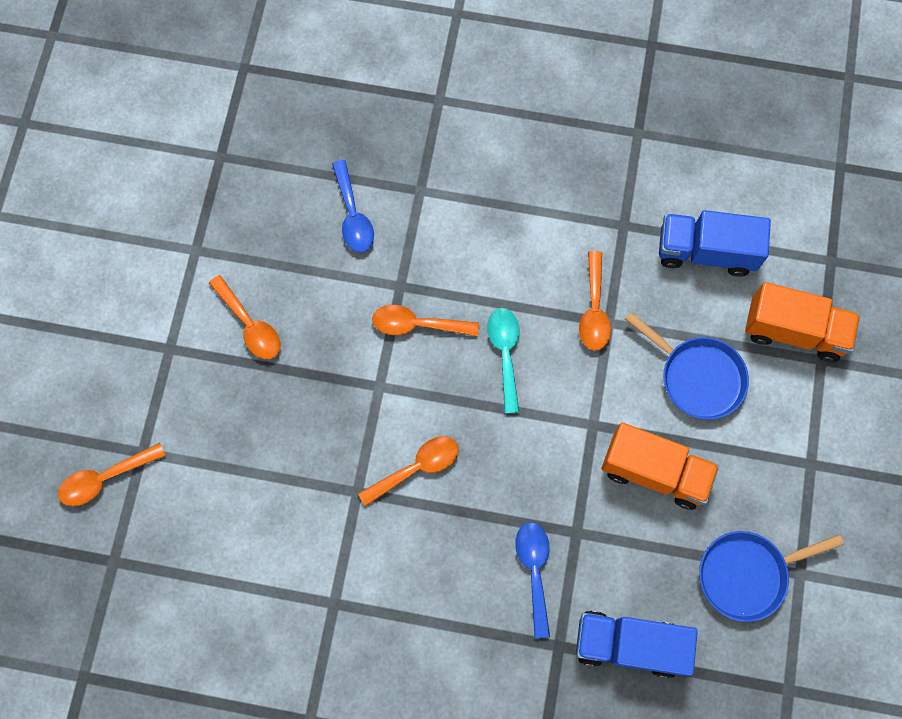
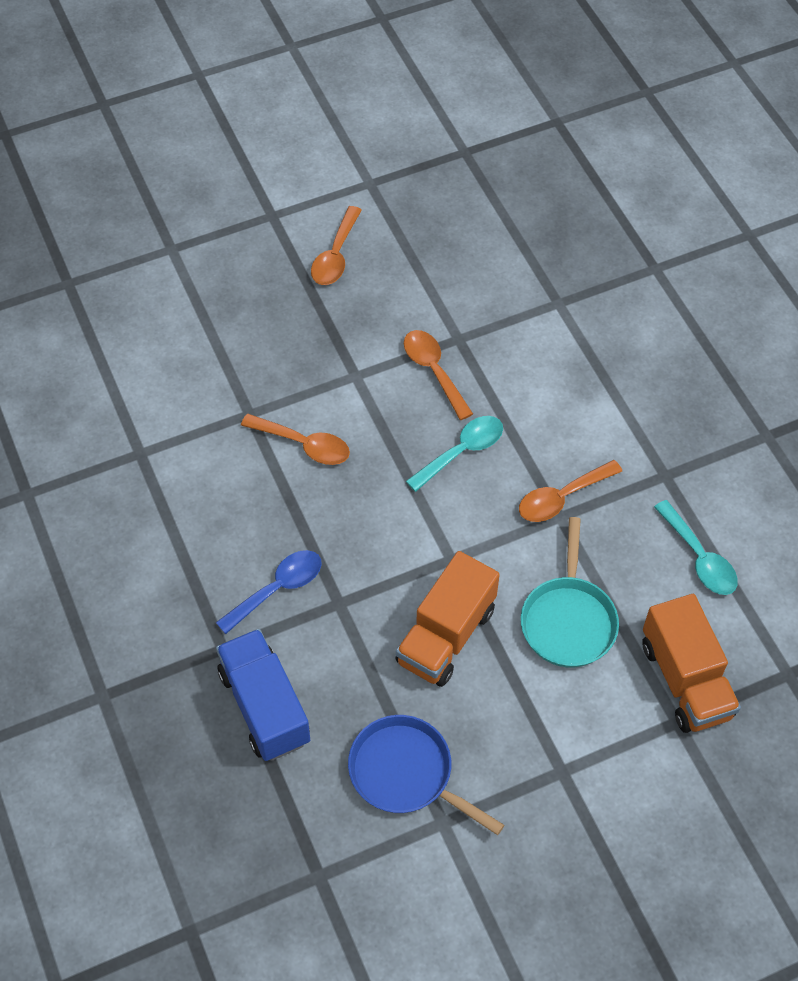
camera: 55 degrees right, 15 degrees down
orange spoon [58,443,166,506] -> none
blue spoon [332,160,374,252] -> none
orange truck [602,423,719,510] -> orange truck turned 45 degrees clockwise [395,551,500,687]
blue pan [625,312,749,420] -> turquoise pan [521,517,619,667]
blue truck [659,210,771,277] -> turquoise spoon [654,500,738,595]

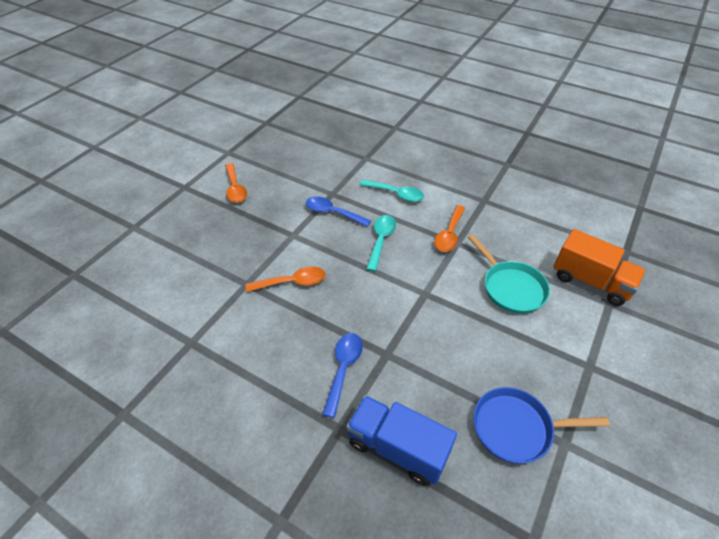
camera: 35 degrees left, 10 degrees down
orange truck [395,551,500,687] -> none
orange spoon [404,330,473,420] -> blue spoon [306,196,371,227]
turquoise spoon [654,500,738,595] -> turquoise spoon moved to [360,180,424,202]

